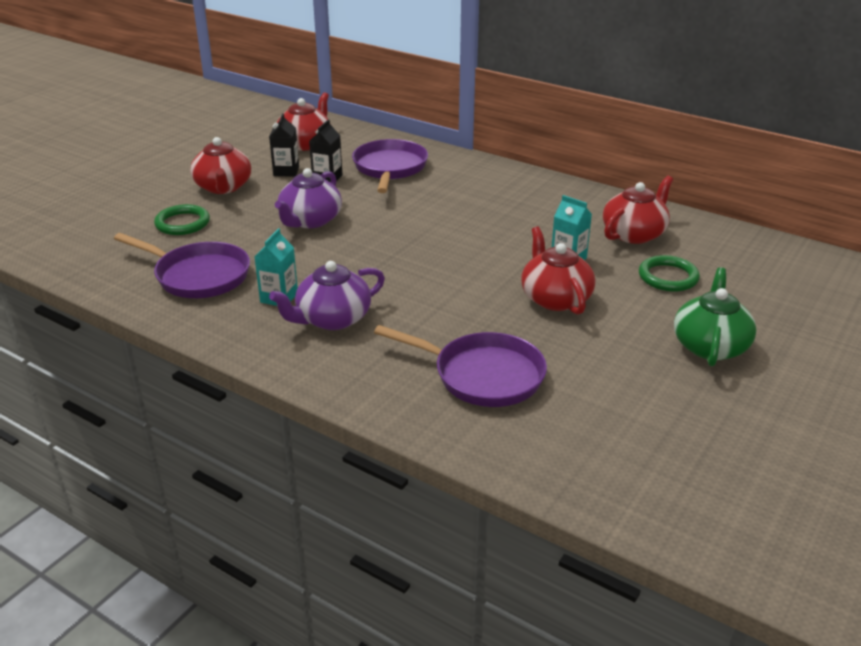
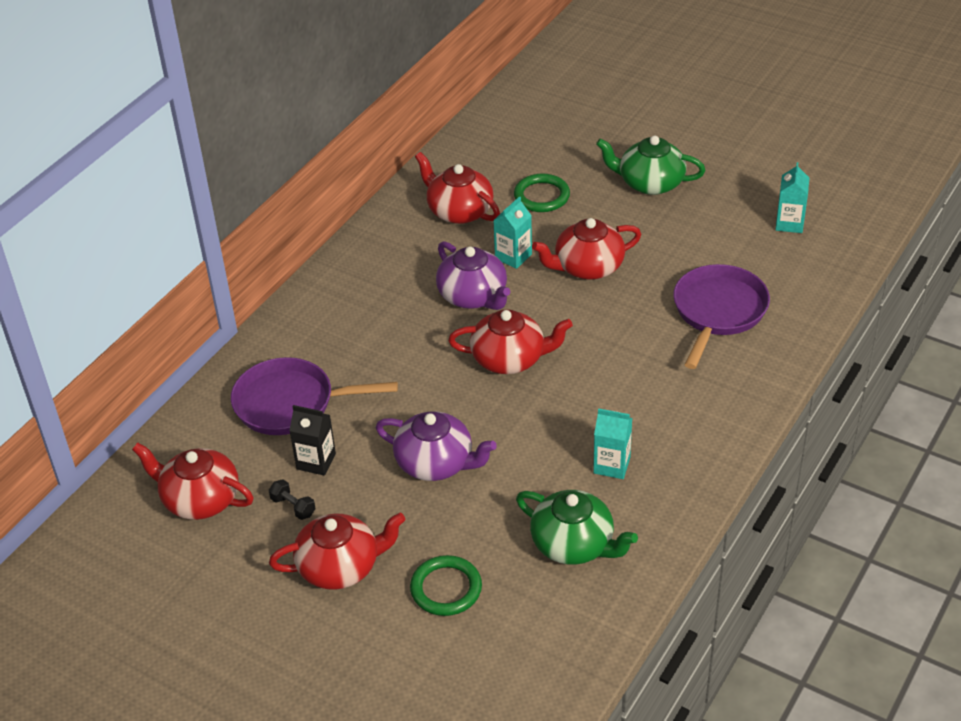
camera: 90 degrees left, 10 degrees up
purple pan [114,233,250,298] -> green teapot [516,490,638,565]
black carton [269,113,299,177] -> black dumbbell [269,479,316,520]
purple teapot [269,261,385,330] -> purple teapot moved to [436,241,510,310]
none -> red teapot [448,309,573,374]
none -> turquoise carton [775,162,809,233]

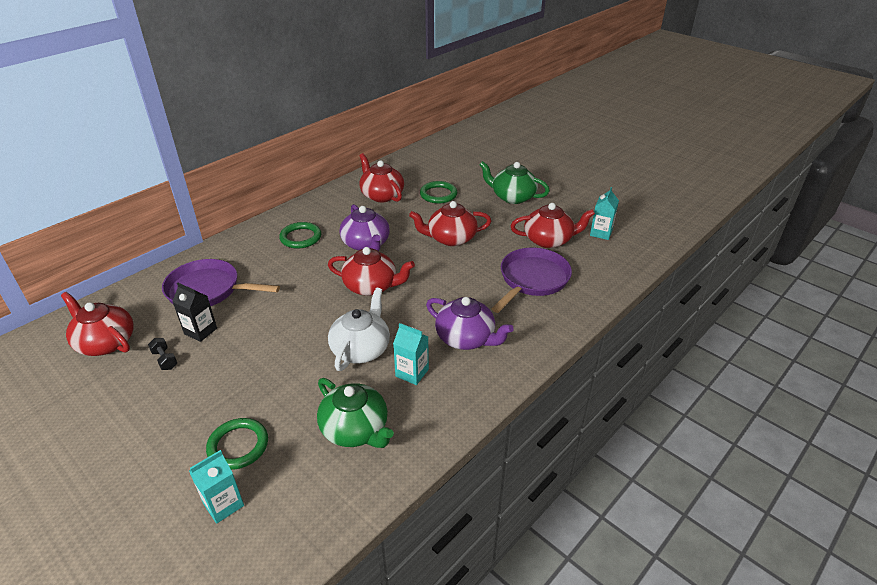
camera: 10 degrees right, 5 degrees down
red teapot [269,513,406,590] -> red teapot moved to [511,203,595,248]
purple teapot [375,411,497,481] -> purple teapot moved to [426,297,514,350]
turquoise carton [493,196,532,269] -> turquoise carton moved to [189,450,244,524]
none -> green ring [279,222,321,249]
none -> white teapot [328,288,390,371]

